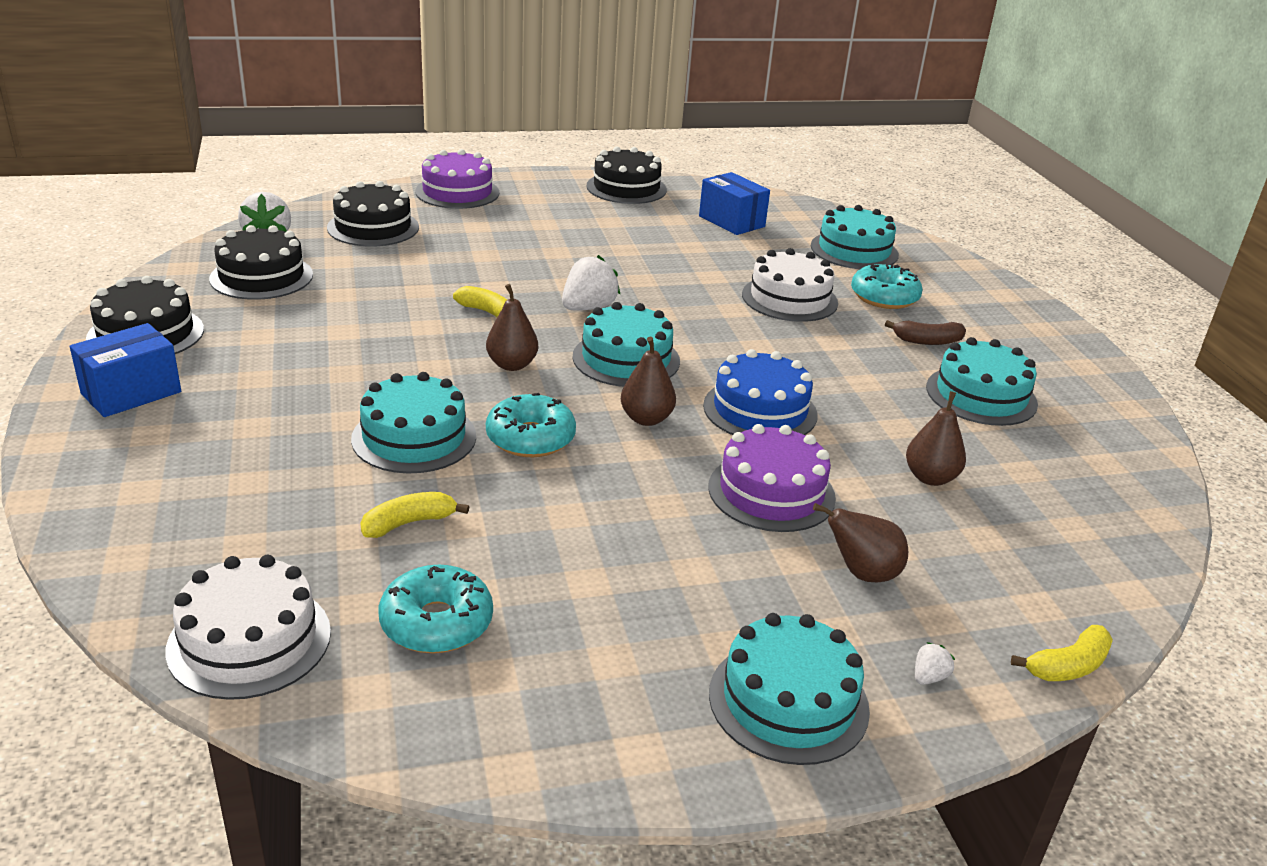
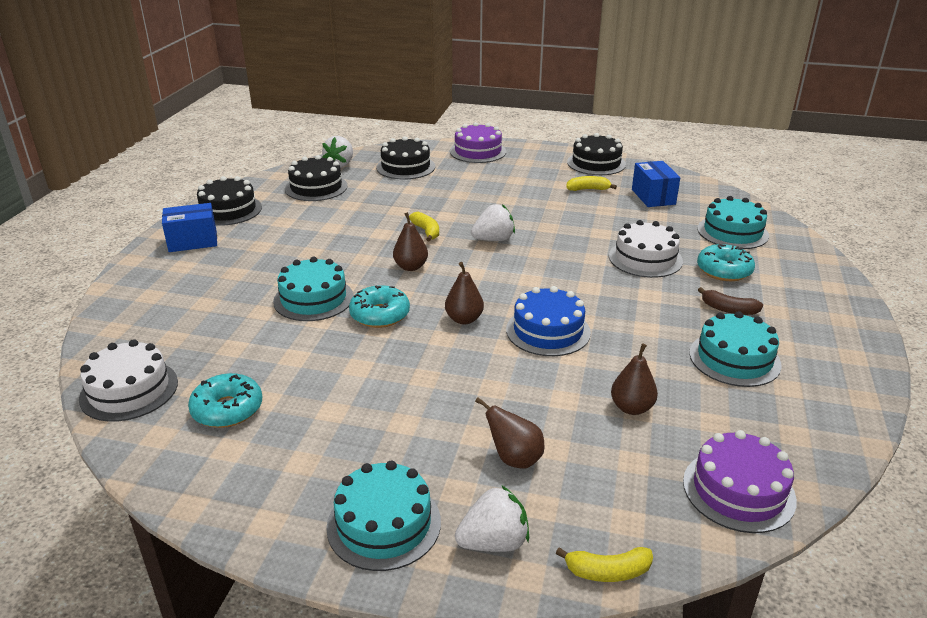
camera: 30 degrees right, 0 degrees up
yellow banana [360,492,469,538] -> yellow banana moved to [566,176,617,191]
turquoise cake [572,302,680,387] -> none
purple cake [709,424,836,532] -> purple cake moved to [683,430,797,533]
white strawberry [915,642,955,685] -> white strawberry [455,486,529,552], size x2.16

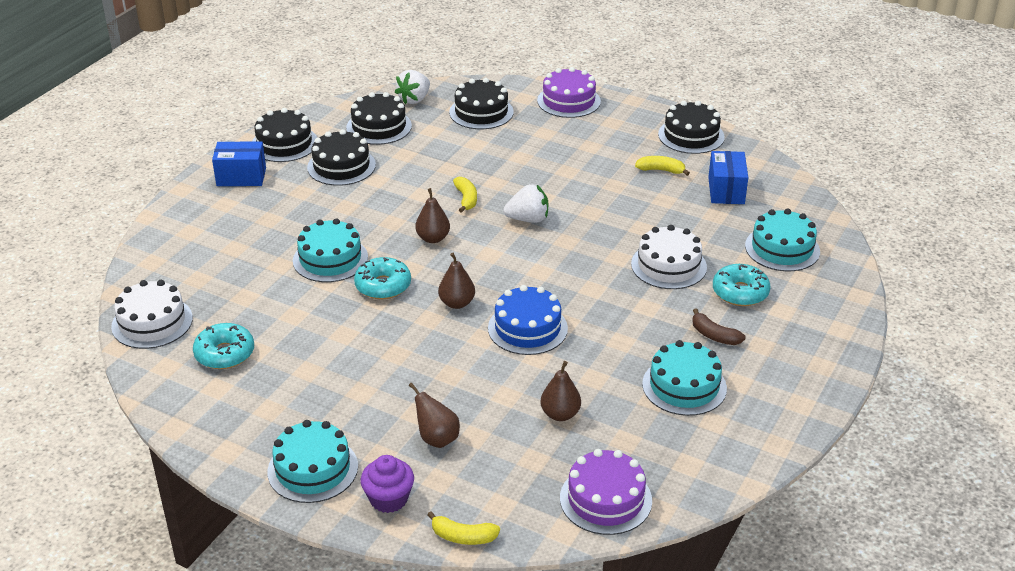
camera: 15 degrees right, 5 degrees up
white strawberry [455,486,529,552] -> purple cupcake [361,455,414,513]
none -> black cake [307,129,376,186]

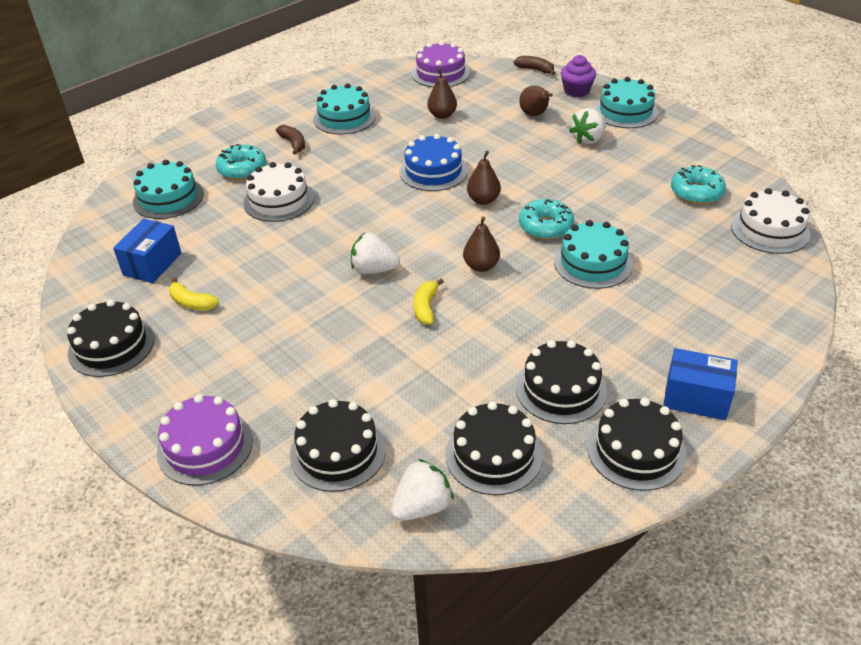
camera: 160 degrees left, 5 degrees up
yellow banana [427,511,500,545] -> brown banana [513,56,555,75]
none -> white strawberry [569,108,606,145]

